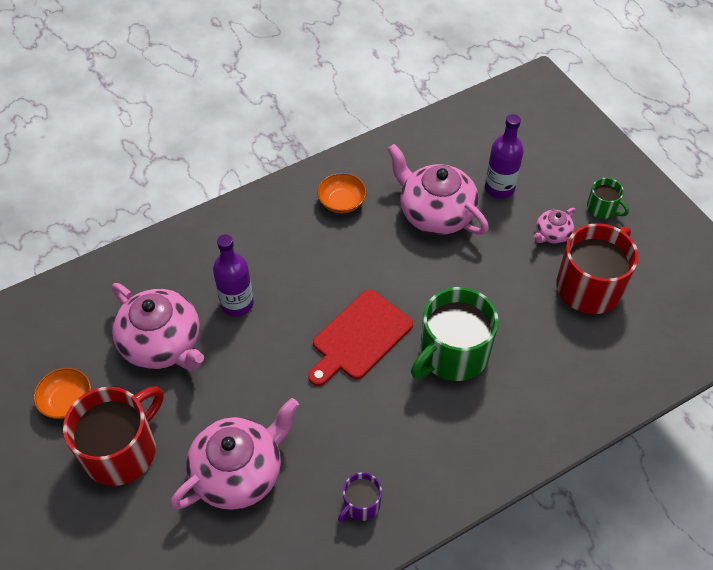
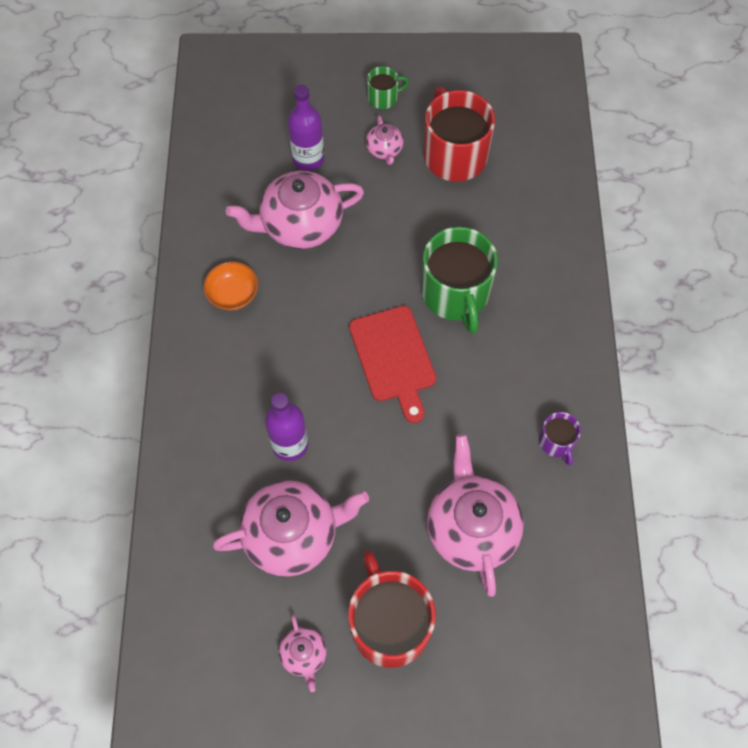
camera: 60 degrees left, 10 degrees up
orange bowl [34,368,91,419] -> pink teapot [279,615,327,692]

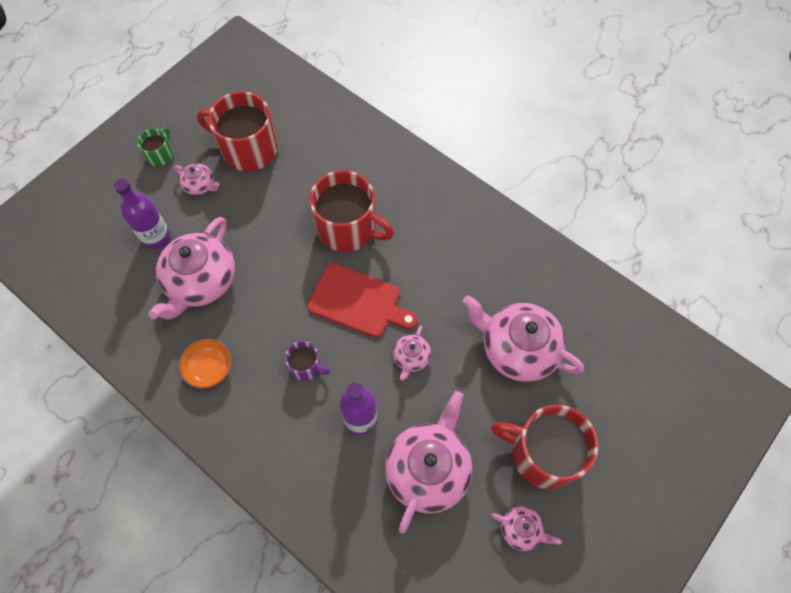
camera: 50 degrees left, 0 degrees up
green mug [421,227,498,334] -> red mug [309,170,394,252]
purple mug [539,412,581,465] -> purple mug moved to [285,341,330,381]
none -> pink teapot [393,325,431,380]

